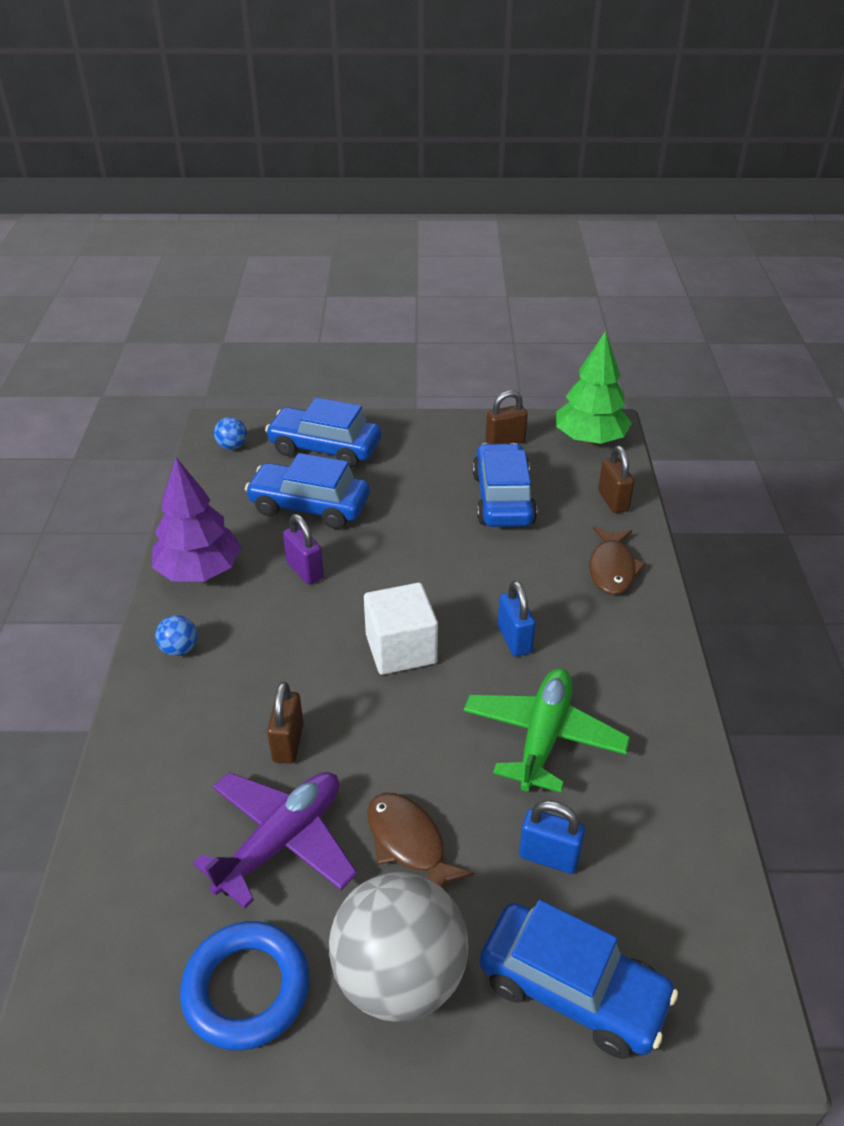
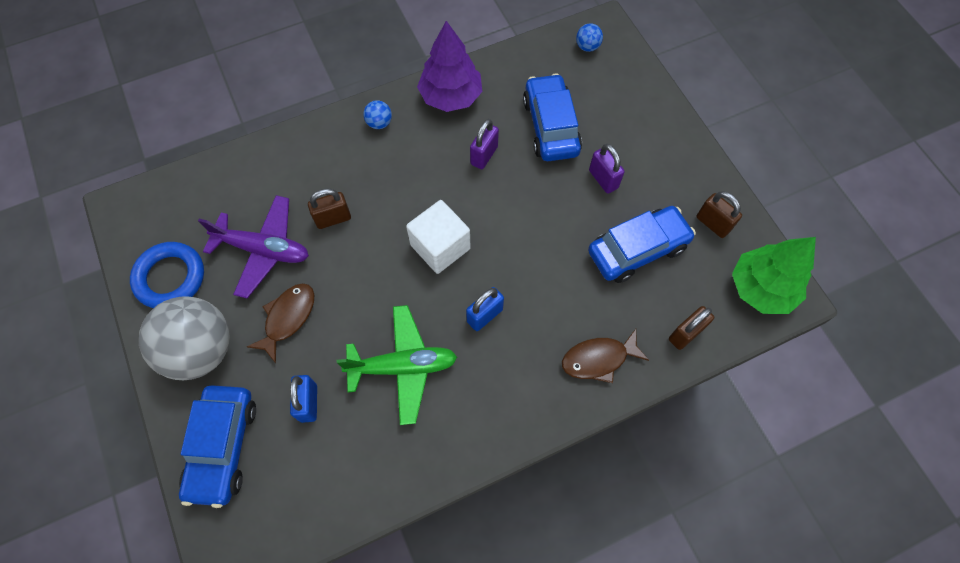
camera: 65 degrees right, 25 degrees up
blue car [265,397,381,468] -> none
none -> purple padlock [589,144,625,193]

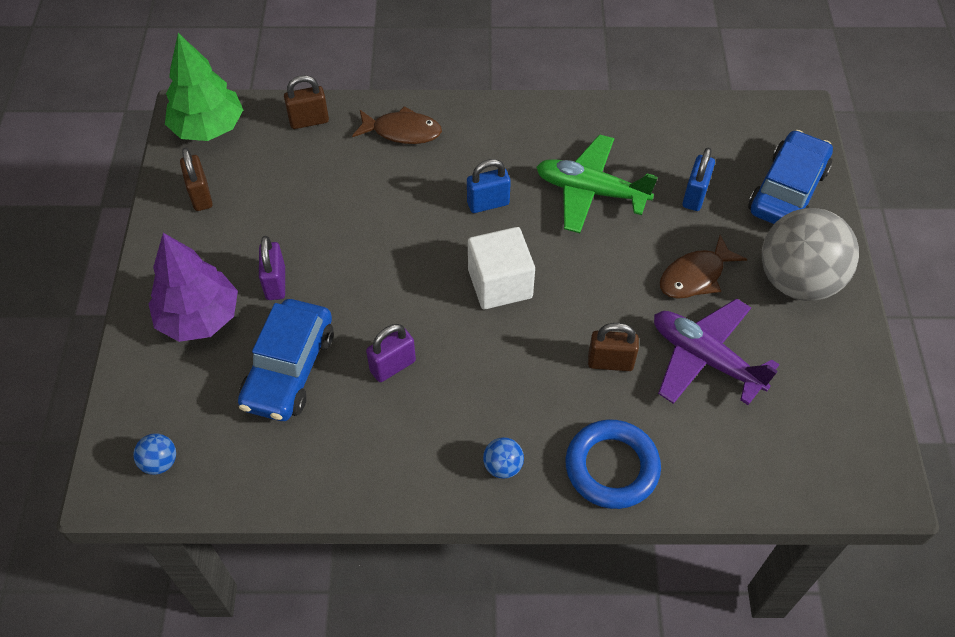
camera: 155 degrees left, 10 degrees down
blue ring [130,242,204,308] -> blue ring moved to [565,420,661,509]
purple tree [417,21,482,112] -> purple tree moved to [149,233,238,342]
blue car [588,206,696,283] -> none

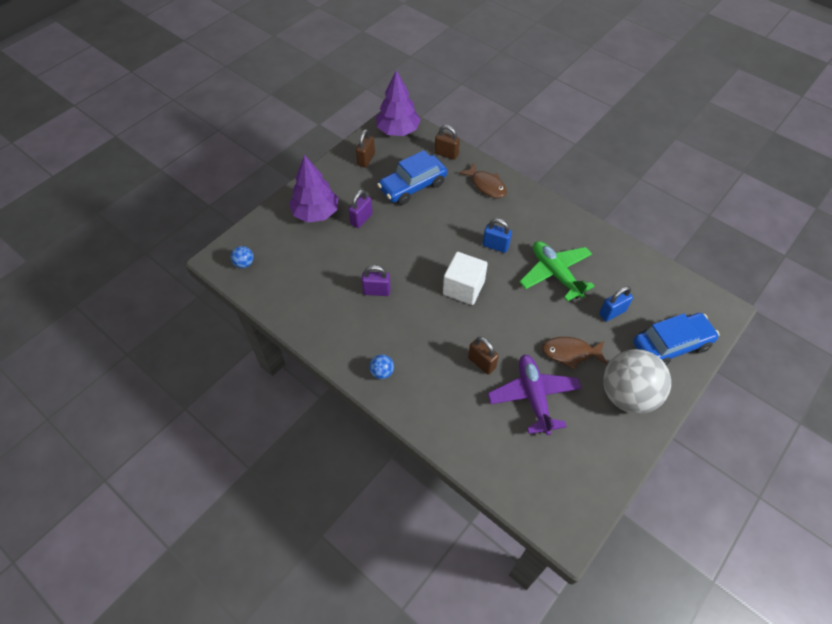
camera: 40 degrees right, 0 degrees up
green tree [165,33,243,141] -> purple tree [376,70,421,136]
blue car [238,299,334,421] -> blue car moved to [377,150,447,205]
blue ring [565,420,661,509] -> none

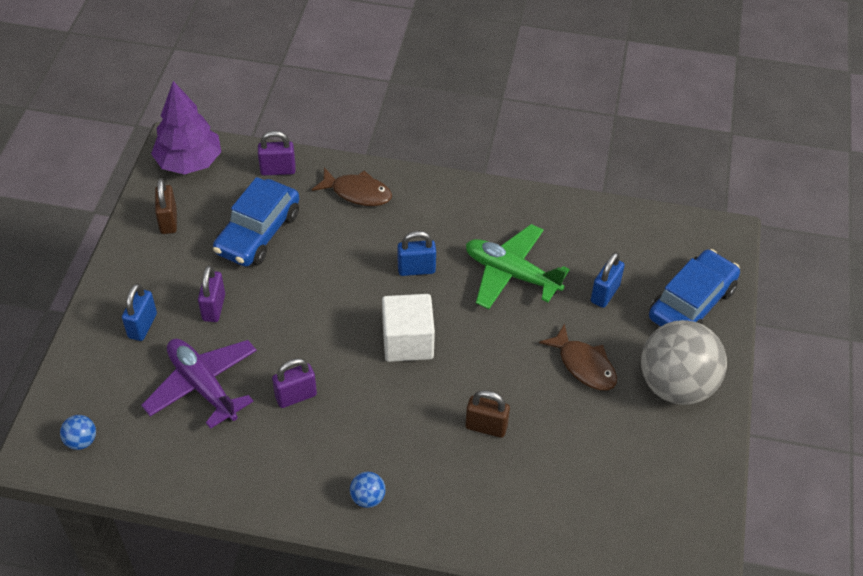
camera: 30 degrees left, 5 degrees down
purple tree [289,155,338,223] -> blue padlock [122,283,157,341]
brown padlock [435,125,460,160] -> purple padlock [258,131,296,175]
purple plane [488,355,582,435] -> purple plane moved to [141,339,257,429]
brown fish [542,337,607,370] -> brown fish turned 105 degrees counterclockwise [539,323,617,390]

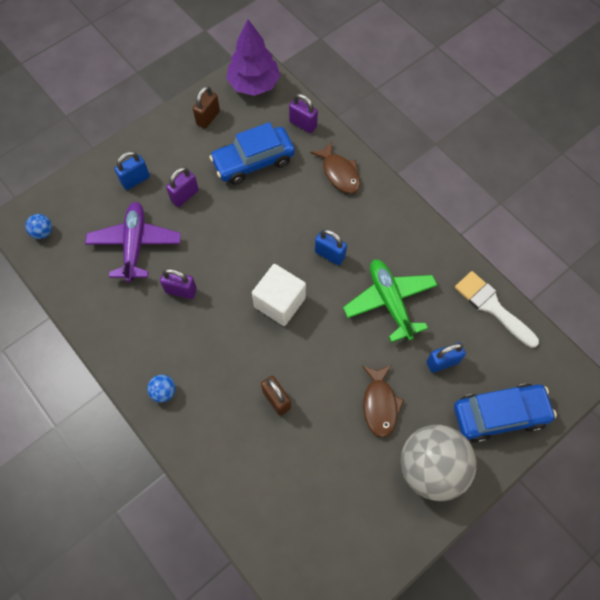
camera: 40 degrees right, 15 degrees up
none -> white brush [455,271,539,348]

